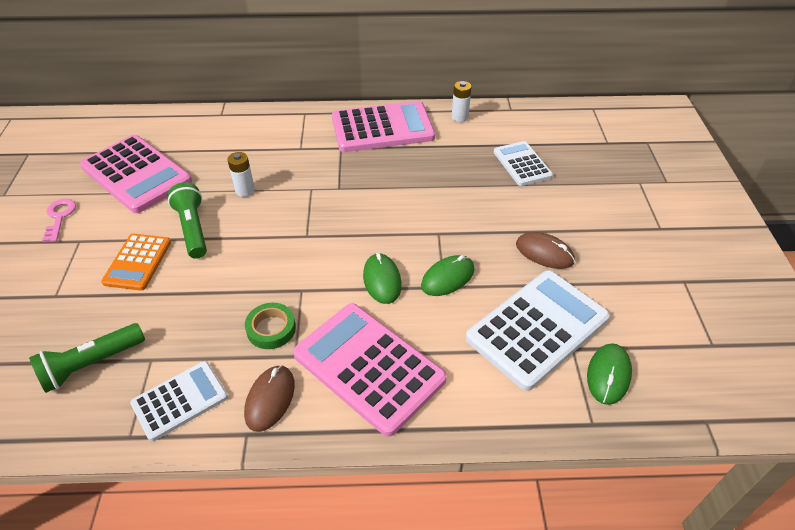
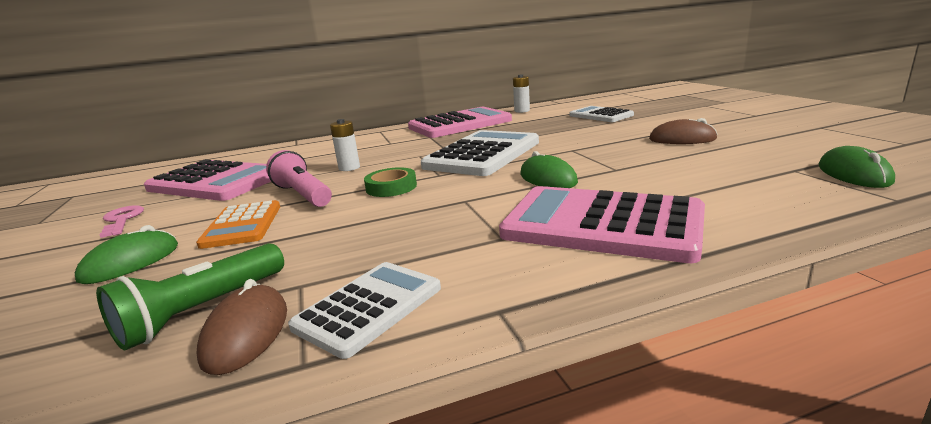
camera: 15 degrees left, 25 degrees down
green flashlight [168,182,207,259] -> pink flashlight [266,150,332,207]
brown mouse [244,365,295,432] -> brown mouse moved to [196,279,287,375]
green tape [245,303,296,349] -> green tape moved to [364,167,417,197]
green mouse [421,255,475,296] -> green mouse moved to [75,225,178,284]
white calculator [466,270,610,391] -> white calculator moved to [421,130,539,176]

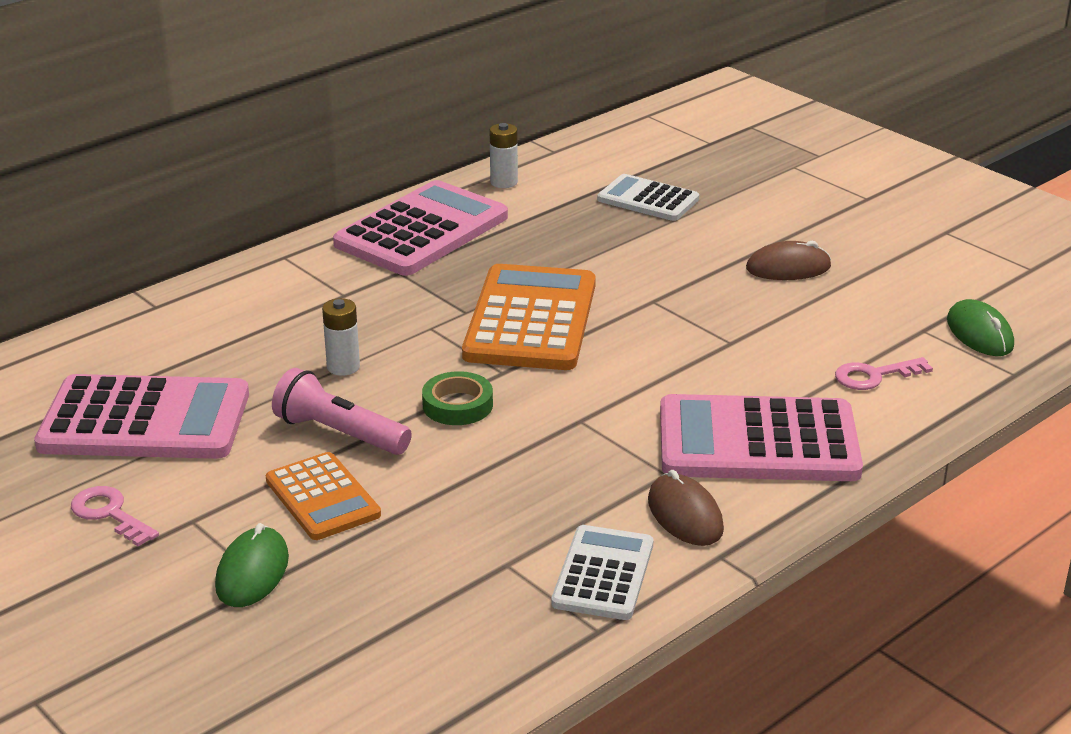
camera: 25 degrees left, 10 degrees up
green flashlight [96,243,284,350] -> none
brown mouse [196,279,287,375] -> brown mouse moved to [648,470,724,546]
white calculator [421,130,539,176] -> orange calculator [462,264,596,370]
green mouse [520,151,578,188] -> none
none -> pink key [835,357,933,390]

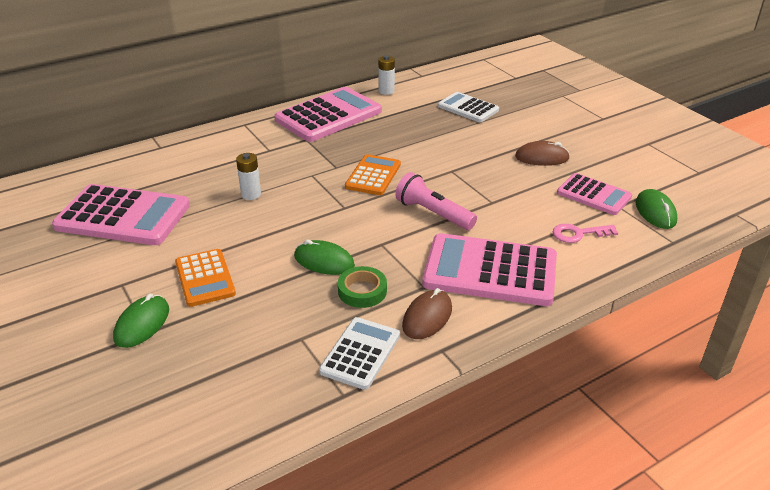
camera: 10 degrees right, 5 degrees up
pink key [71,486,159,547] -> none
pink flashlight [272,368,412,455] -> pink flashlight moved to [395,172,477,230]
green tape [422,371,493,425] -> green tape moved to [338,266,387,308]
orange calculator [462,264,596,370] -> orange calculator [345,154,401,195], size x0.58
brown mouse [648,470,724,546] -> brown mouse turned 45 degrees clockwise [402,288,452,339]
none -> green mouse [294,240,355,275]
none -> pink calculator [557,173,632,215]

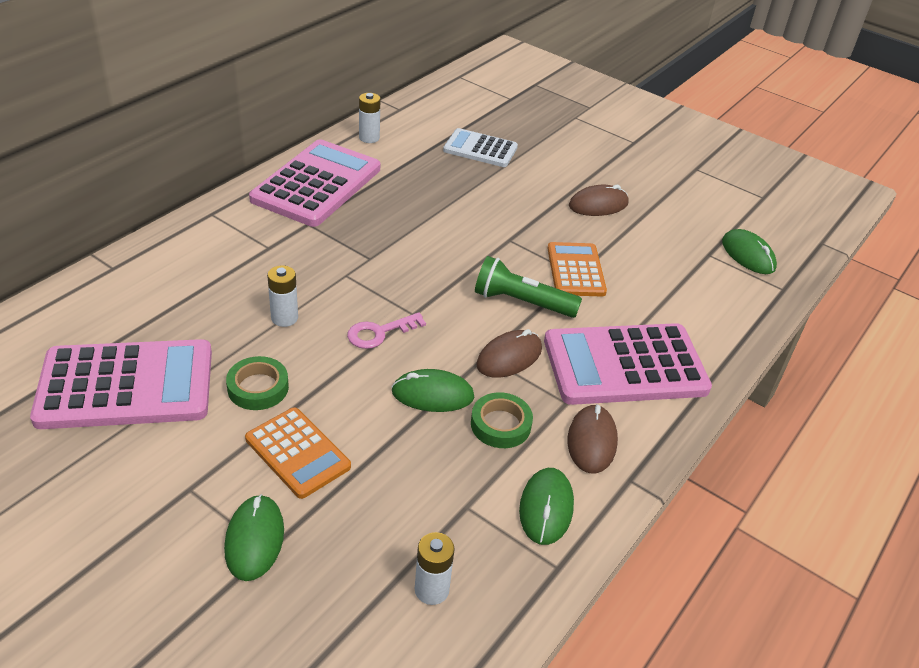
camera: 25 degrees left, 5 degrees up
white calculator [319,317,400,390] -> green mouse [519,468,574,545]
orange calculator [345,154,401,195] -> orange calculator moved to [547,242,607,297]
pink flashlight [395,172,477,230] -> green flashlight [475,256,582,318]
pink key [553,224,618,243] -> pink key moved to [347,312,426,349]
pink calculator [557,173,632,215] -> none
none -> green tape [226,356,289,410]
none -> white battery [415,532,455,605]
none -> brown mouse [476,329,542,378]

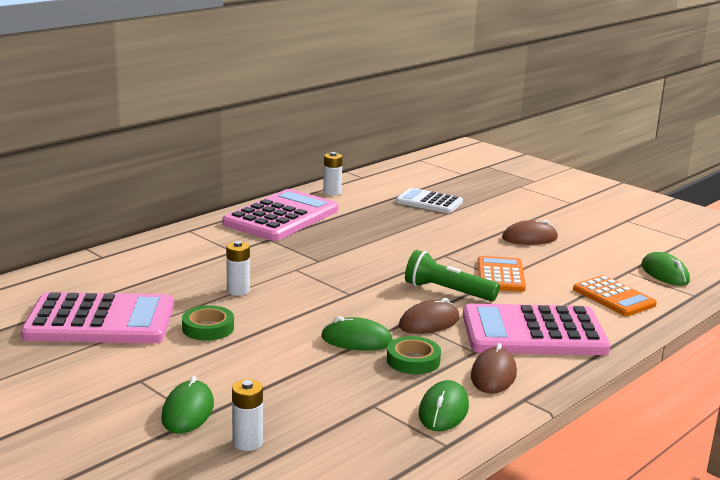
camera: 10 degrees right, 20 degrees down
orange calculator [245,407,351,499] -> orange calculator moved to [573,275,657,316]
pink key [347,312,426,349] -> none
white battery [415,532,455,605] -> white battery moved to [232,379,263,451]

